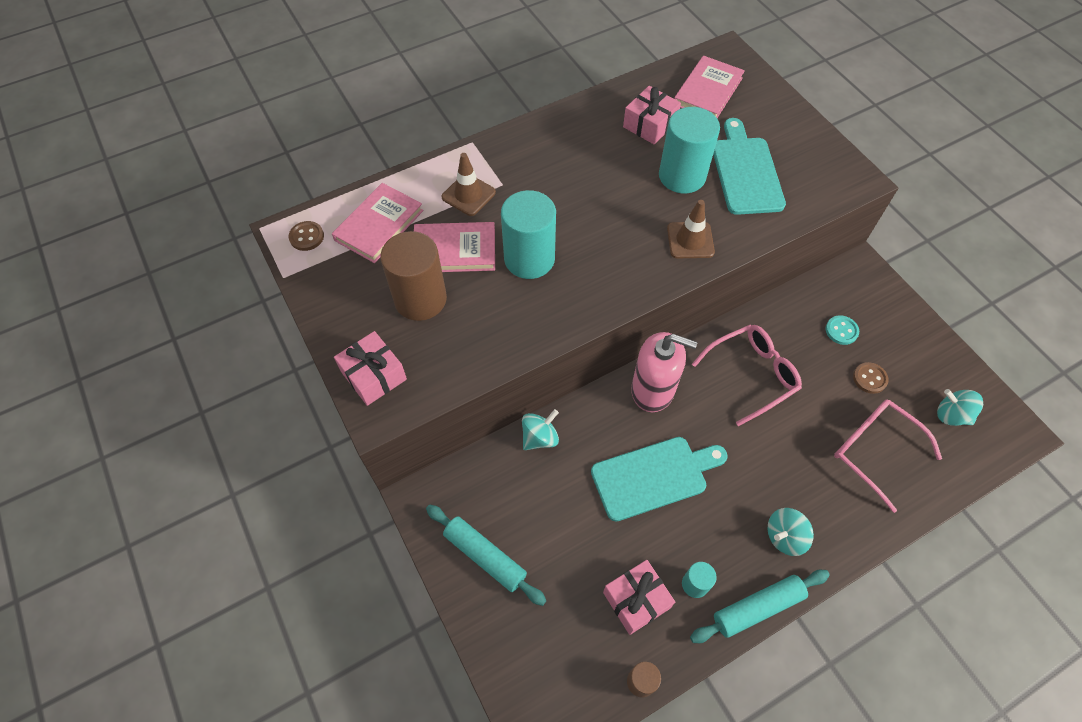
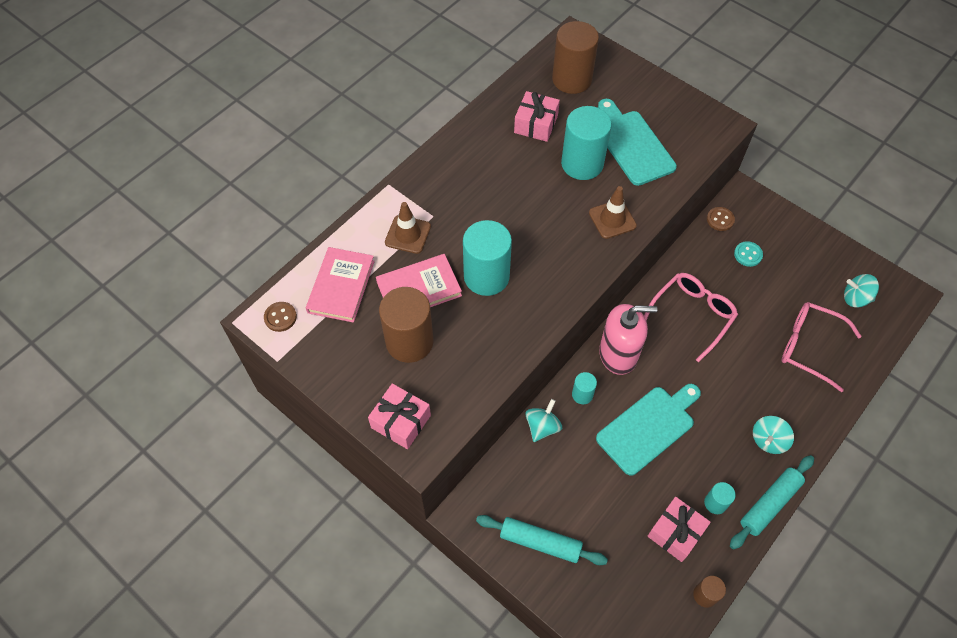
camera: 20 degrees left, 0 degrees up
pink book [674,56,745,118] -> brown cylinder [552,21,599,94]
brown button [853,362,889,394] -> brown button moved to [707,207,735,231]
none -> turquoise cylinder [572,372,597,404]

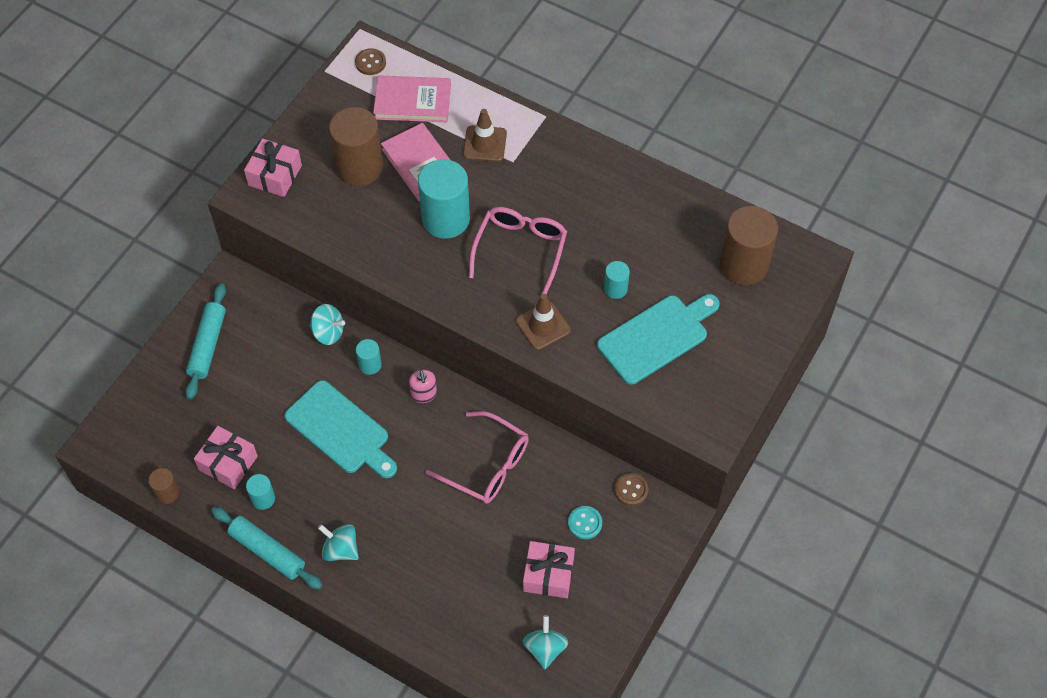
camera: 80 degrees right, 0 degrees up
pink gift [514,91,560,142] -> pink gift moved to [523,541,575,598]
turquoise cylinder [561,106,612,180] -> turquoise cylinder [604,261,630,299], size x0.48
pink soap dispenser [599,304,658,375] -> pink soap dispenser [409,370,437,403], size x0.49
pink glasses [782,302,861,392] -> pink glasses moved to [469,207,567,295]

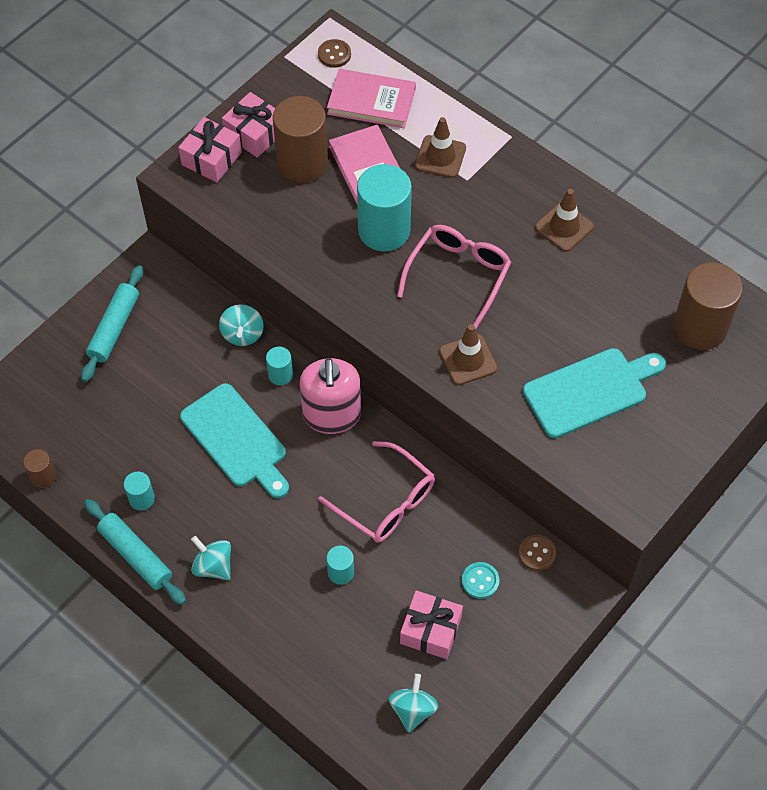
camera: 10 degrees right, 0 degrees up
pink gift [194,426,258,489] -> pink gift moved to [222,92,276,158]
turquoise spinning top [310,304,345,345] -> turquoise spinning top turned 60 degrees clockwise [219,304,264,346]
pink soap dispenser [409,370,437,403] -> pink soap dispenser [300,358,361,434], size x2.04
turquoise cylinder [604,261,630,299] -> turquoise cylinder moved to [326,546,354,585]
none -> brown traffic cone [535,189,594,252]

